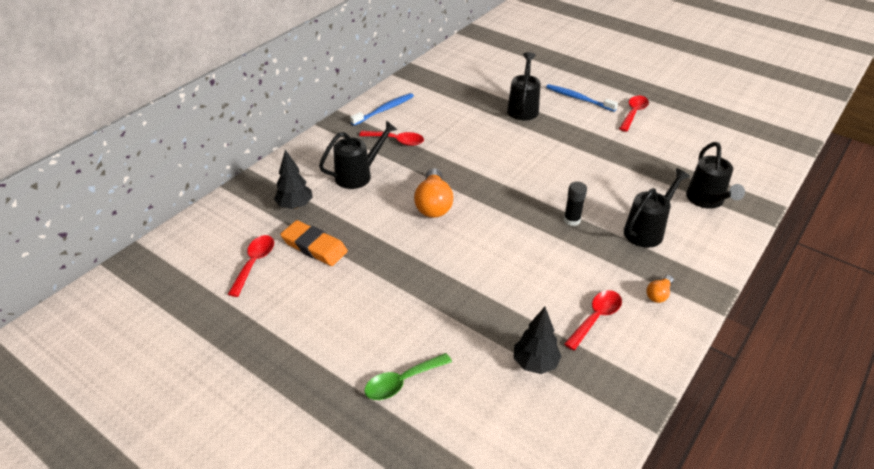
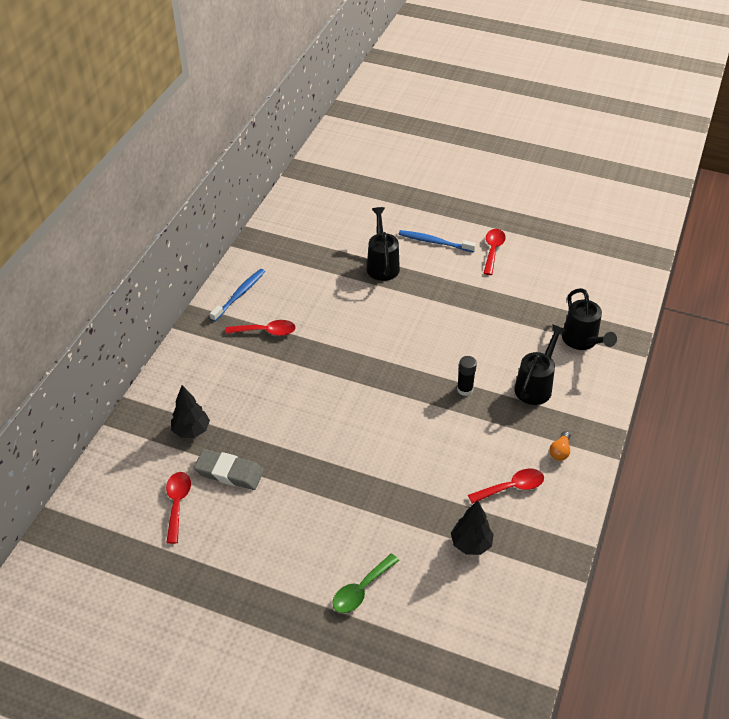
camera: 15 degrees left, 5 degrees up
orange eraser [280,220,348,266] -> grey eraser [194,449,264,490]
black watering can [319,120,397,189] -> none
orange light bulb [414,168,453,218] -> none
red spoon [564,290,622,350] -> red spoon turned 45 degrees clockwise [468,469,544,504]

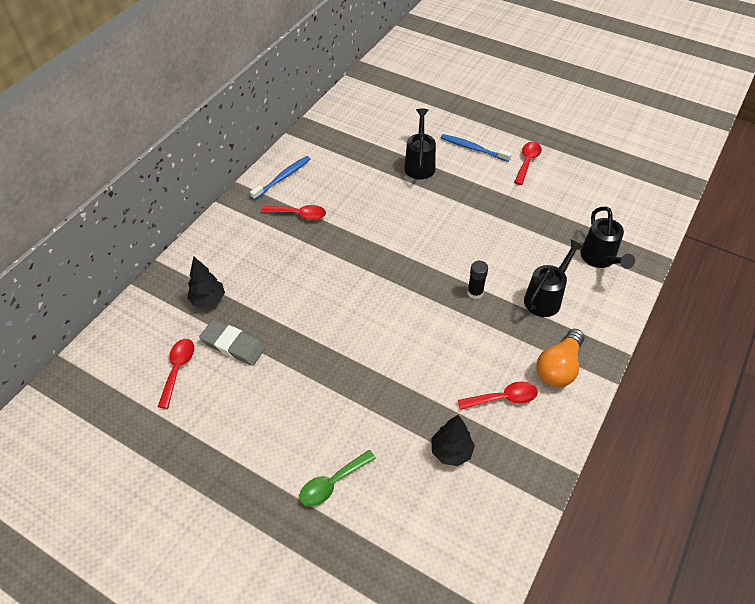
camera: 10 degrees right, 5 degrees up
orange light bulb [549,431,570,461] -> orange light bulb [537,329,584,387], size x1.96

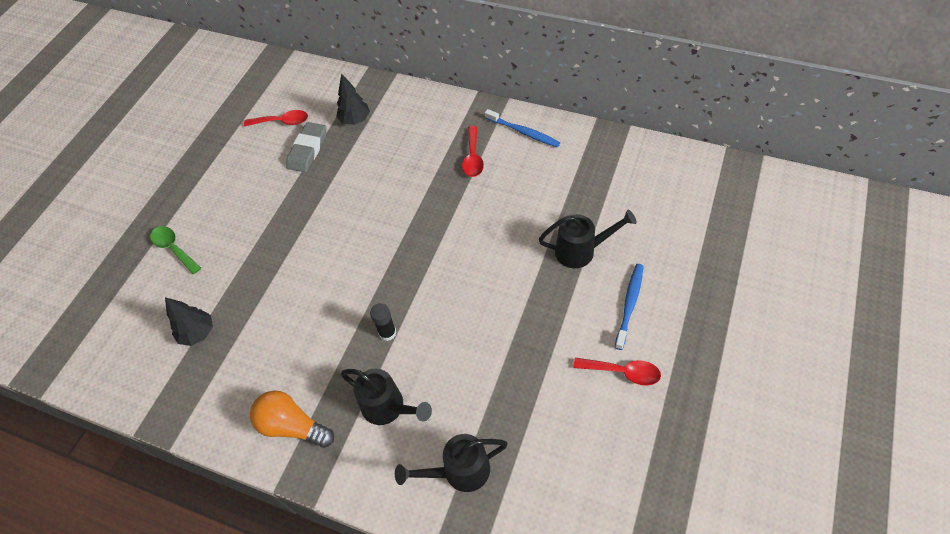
camera: 85 degrees right, 5 degrees up
red spoon [458,381,538,410] -> none

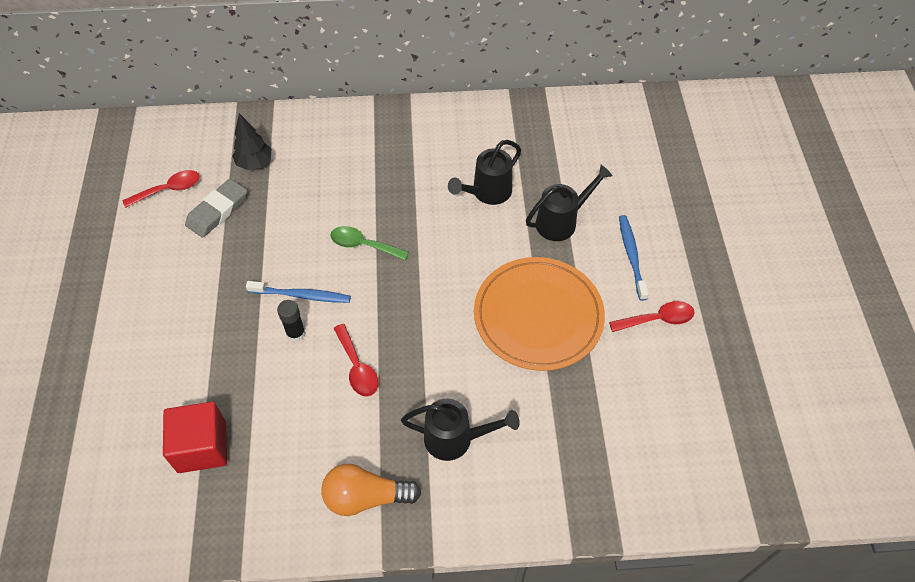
camera: 30 degrees left, 0 degrees up
green spoon [150,226,201,274] -> green spoon moved to [330,226,409,260]
black tree [165,297,213,346] -> red cube [163,402,227,473]
grey eraser [286,122,326,172] -> grey eraser turned 45 degrees clockwise [185,179,247,238]
black glue stick [370,303,397,341] -> black glue stick moved to [277,300,306,342]
black watering can [395,434,508,492] -> black watering can moved to [448,140,521,205]
red spoon [462,126,484,177] -> red spoon moved to [333,324,378,397]
blue toothbrush [485,109,560,148] -> blue toothbrush moved to [246,281,351,303]
none -> orange plate [474,257,605,371]

